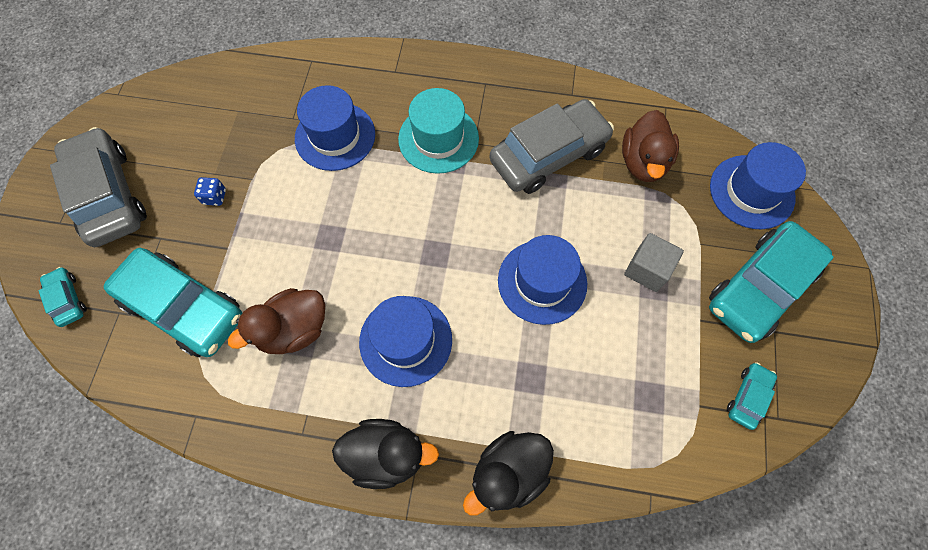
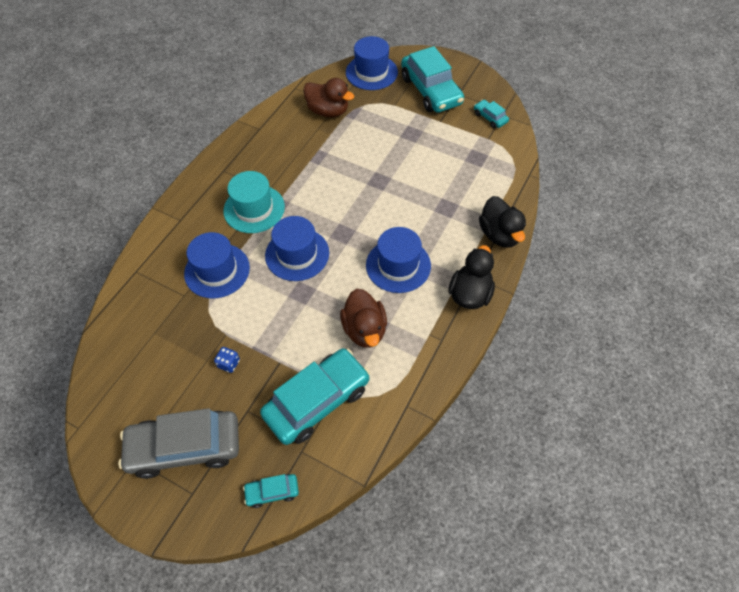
camera: 70 degrees left, 10 degrees down
grey car [489,99,614,194] -> none
blue hat [498,235,587,325] -> blue hat moved to [265,216,329,281]
grey cube [624,233,684,292] -> none

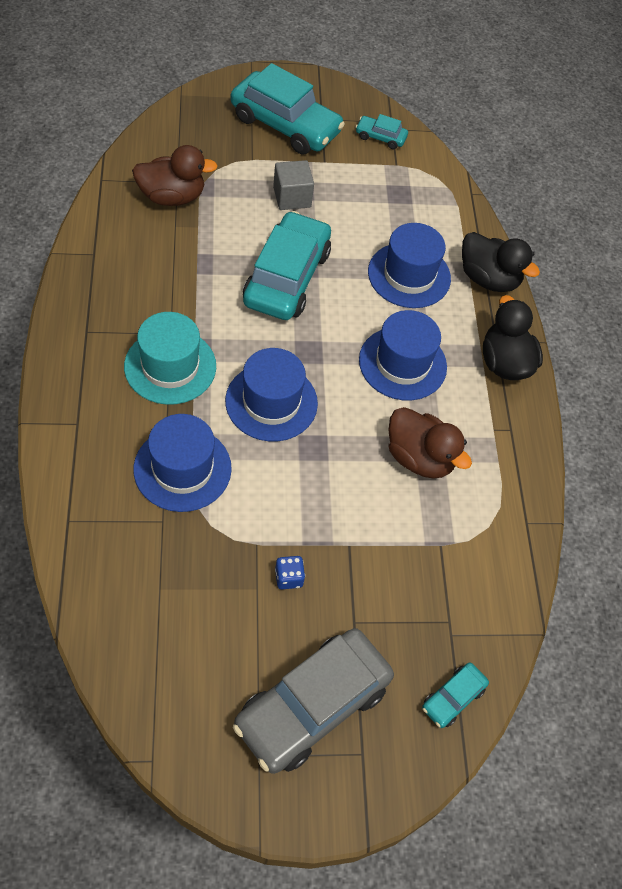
camera: 40 degrees left, 0 degrees up
turquoise car [260,348,370,445] -> turquoise car moved to [243,211,331,320]
blue hat [346,36,398,90] -> blue hat moved to [368,223,451,308]
none -> grey cube [273,160,314,210]

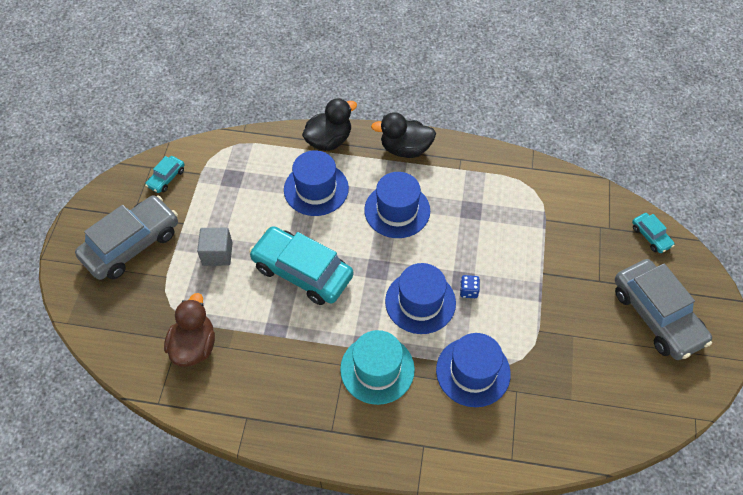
camera: 70 degrees left, 0 degrees up
turquoise car [231,63,345,155] -> grey car [75,195,178,280]
blue dice [275,556,305,589] -> blue dice moved to [460,275,480,298]
brown duck [388,407,472,479] -> none

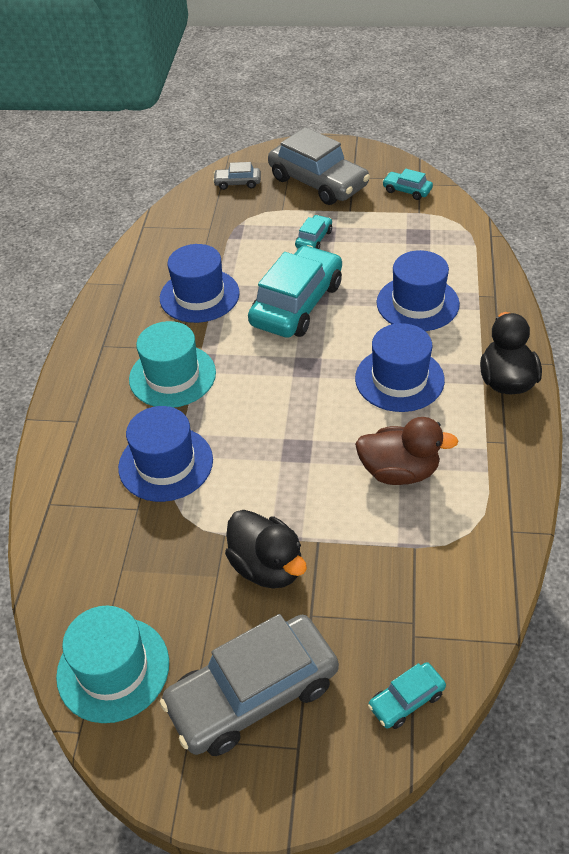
camera: 90 degrees right, 10 degrees down
brown duck [164,293,215,367] -> brown duck moved to [355,417,459,485]
grey cube [197,228,233,266] -> turquoise car [295,215,332,249]
black duck [302,98,357,151] -> black duck moved to [225,510,307,589]
blue hat [385,263,456,334] -> blue hat moved to [160,244,240,323]
blue dice [460,275,480,298] -> none
none -> turquoise hat [56,606,169,723]
none -> grey car [213,162,261,190]

